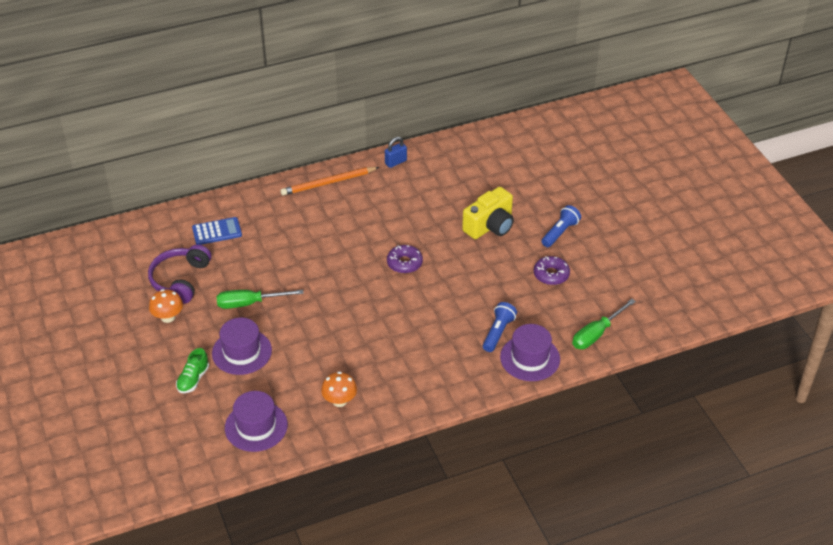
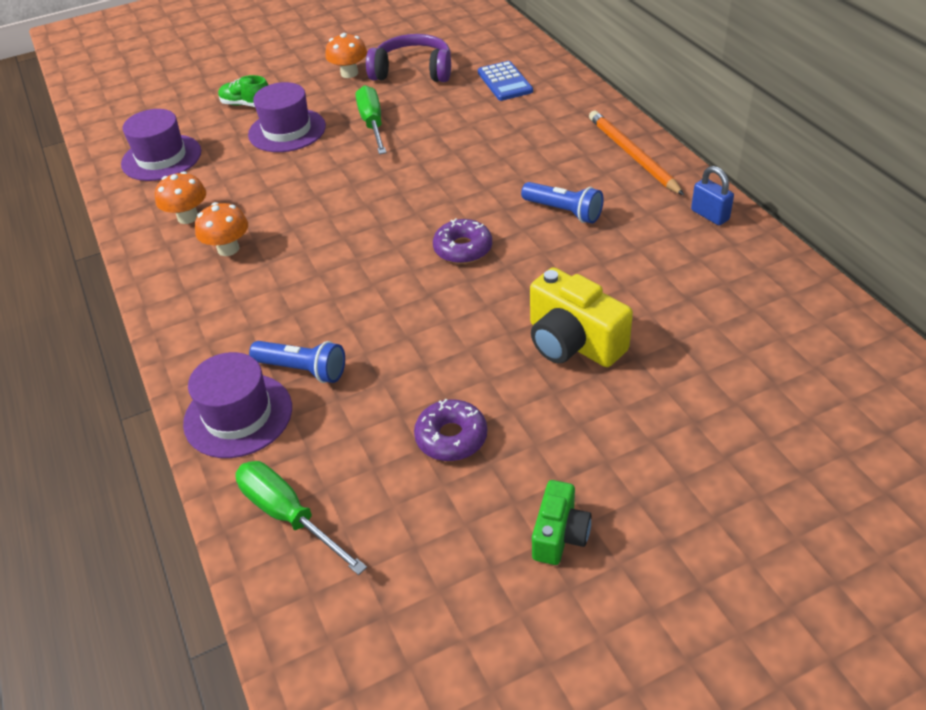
camera: 90 degrees right, 0 degrees up
blue flashlight [541,205,581,247] -> blue flashlight moved to [521,182,604,223]
none -> orange mushroom [195,202,248,256]
none -> green camera [532,480,592,565]

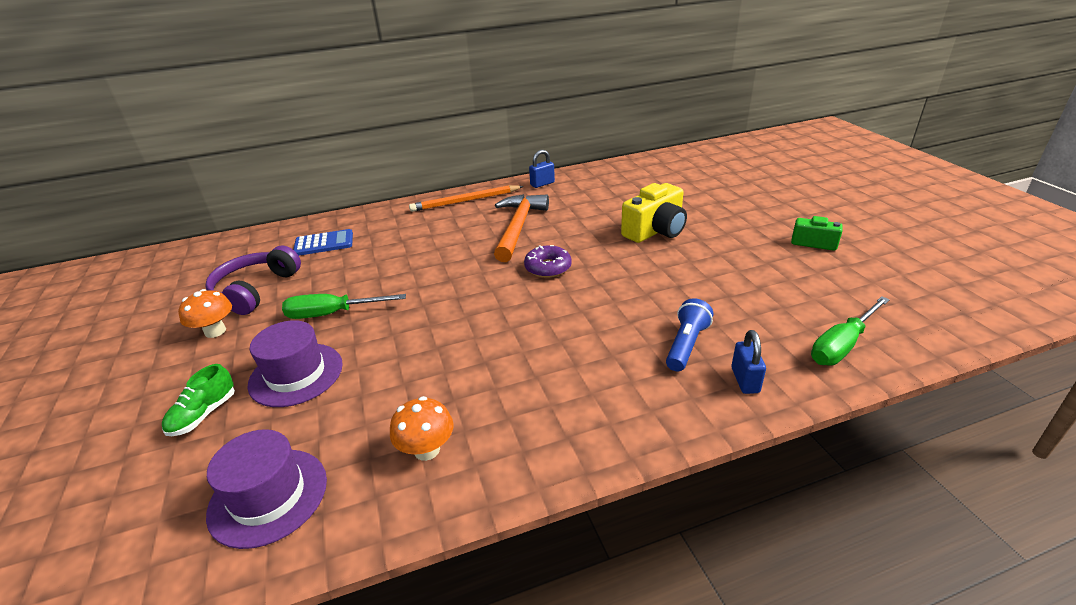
camera: 85 degrees left, 10 degrees down
purple hat [183,352,292,458] -> blue padlock [731,330,766,394]
orange mushroom [195,202,248,256] -> none
purple donut [414,399,487,461] -> none
blue flashlight [521,182,604,223] -> orange hammer [494,194,549,262]

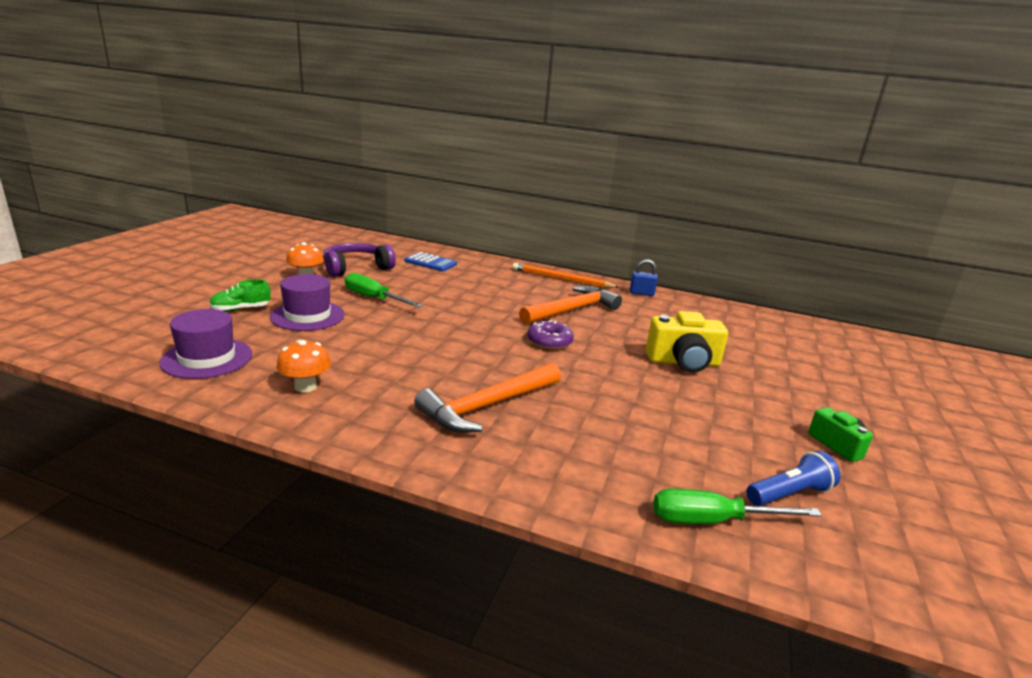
camera: 35 degrees right, 10 degrees down
blue flashlight [666,298,713,371] -> blue flashlight moved to [746,451,841,506]
blue padlock [731,330,766,394] -> none
none -> orange hammer [414,363,561,433]

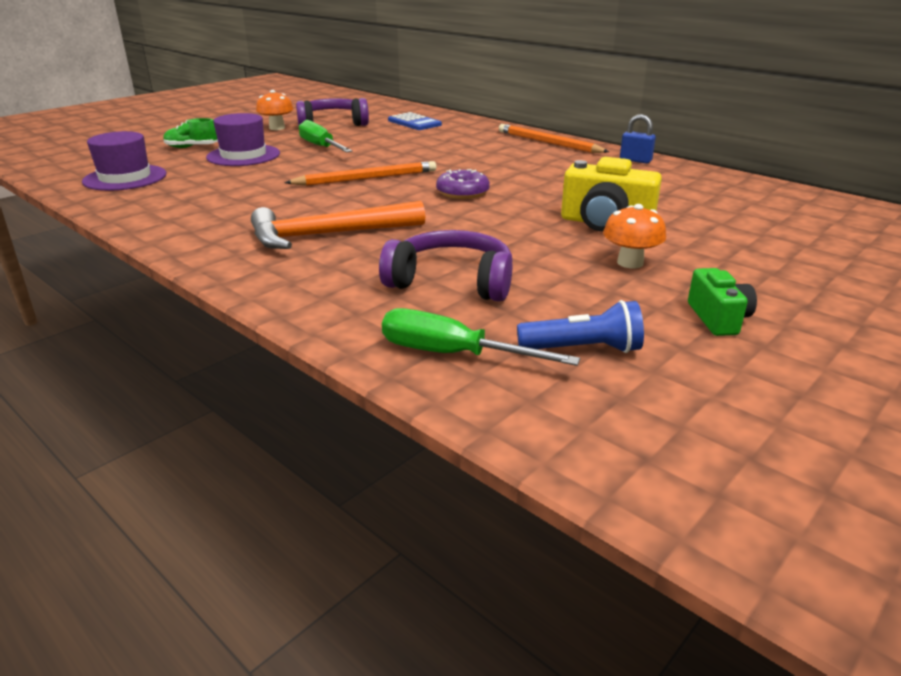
camera: 25 degrees right, 5 degrees up
orange mushroom [276,340,331,393] -> orange mushroom moved to [603,204,666,268]
orange hammer [519,285,622,324] -> none
none -> orange pencil [284,161,436,186]
none -> purple headphones [379,230,513,302]

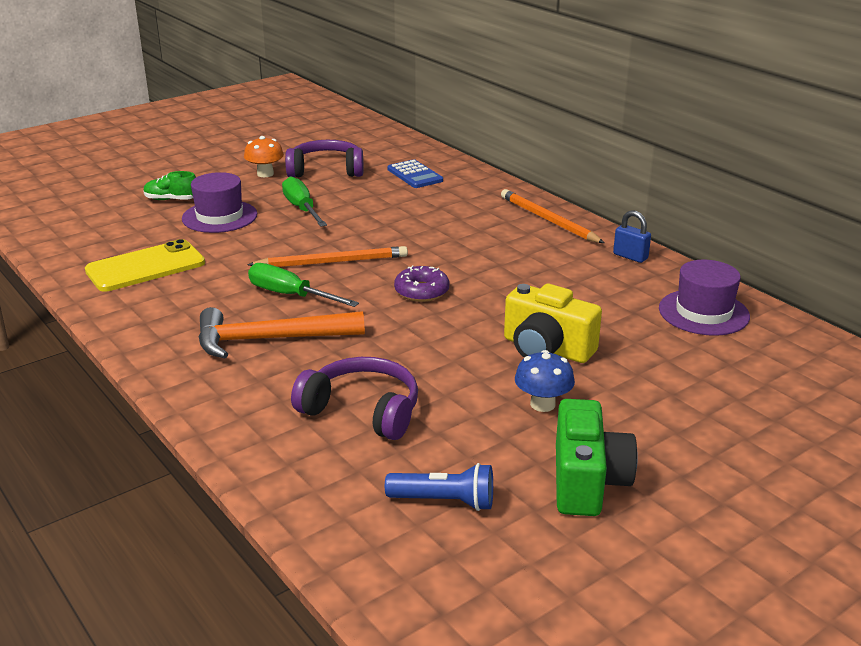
camera: 10 degrees right, 0 degrees up
purple hat [82,131,167,191] -> purple hat moved to [659,260,750,336]
green screwdriver [382,308,580,366] -> green screwdriver moved to [248,263,359,307]
orange mushroom [603,204,666,268] -> blue mushroom [515,350,575,412]
green camera [688,268,757,336] -> green camera [556,399,638,516], size x1.67
none -> yellow phone [85,239,205,292]

